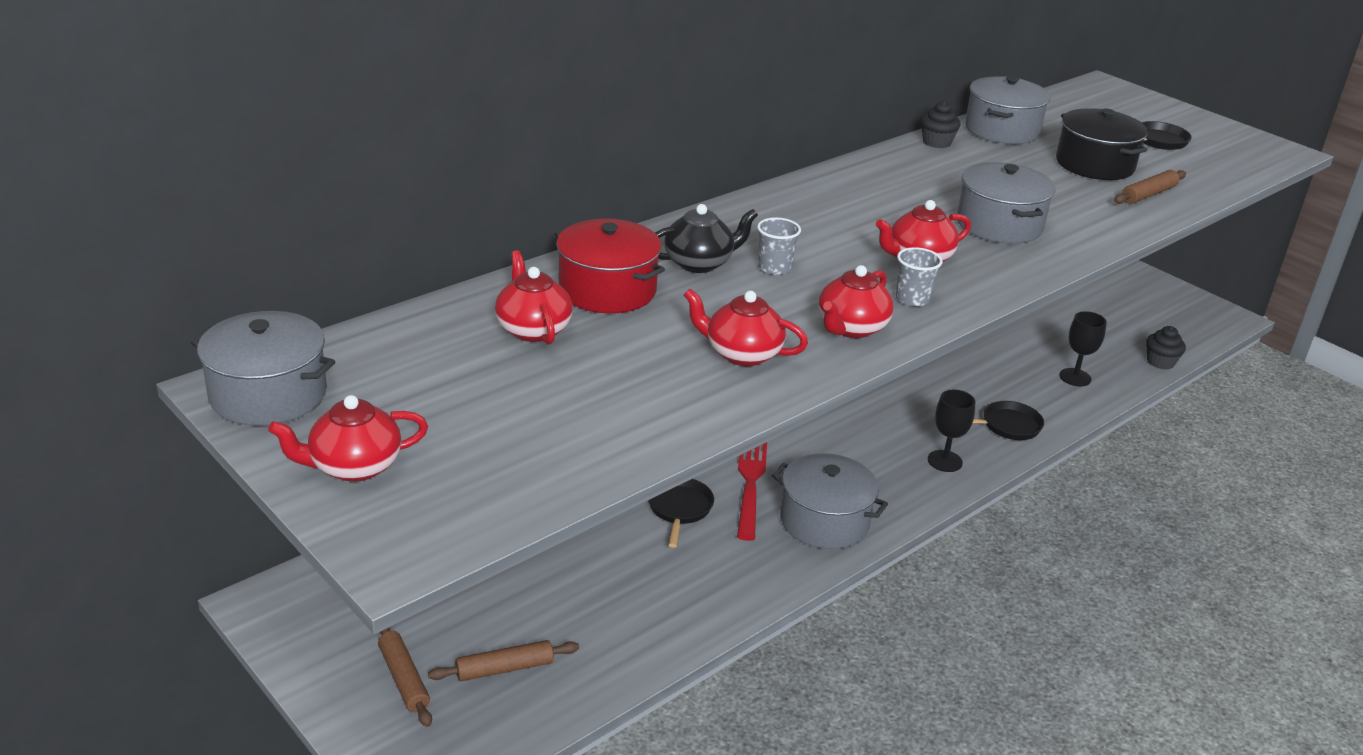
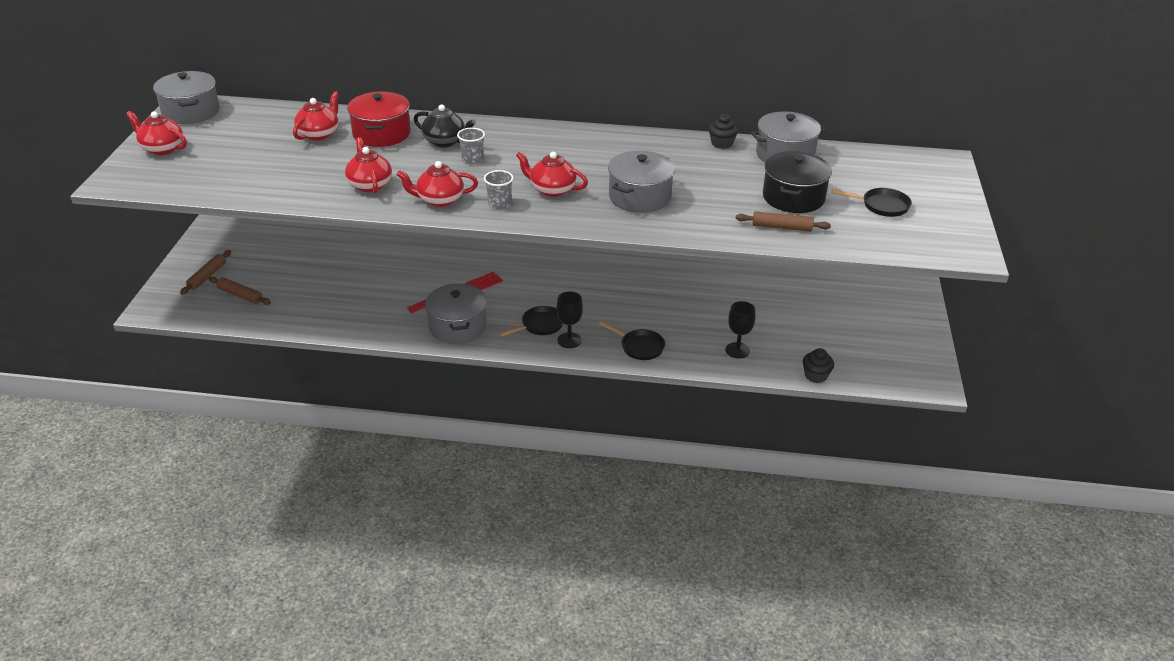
camera: 50 degrees right, 5 degrees up
black pan [648,479,714,547] -> black pan moved to [499,306,563,337]

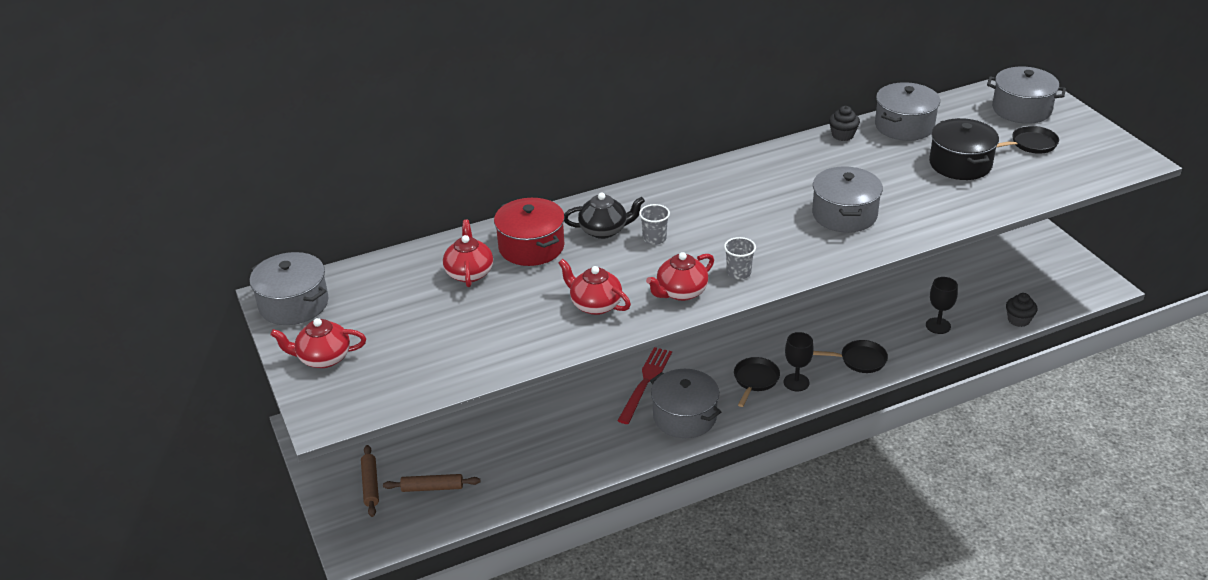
camera: 30 degrees left, 0 degrees up
red teapot [516,151,588,197] -> none
brown rolling pin [736,211,831,232] -> none
none -> grey pot [987,67,1066,124]

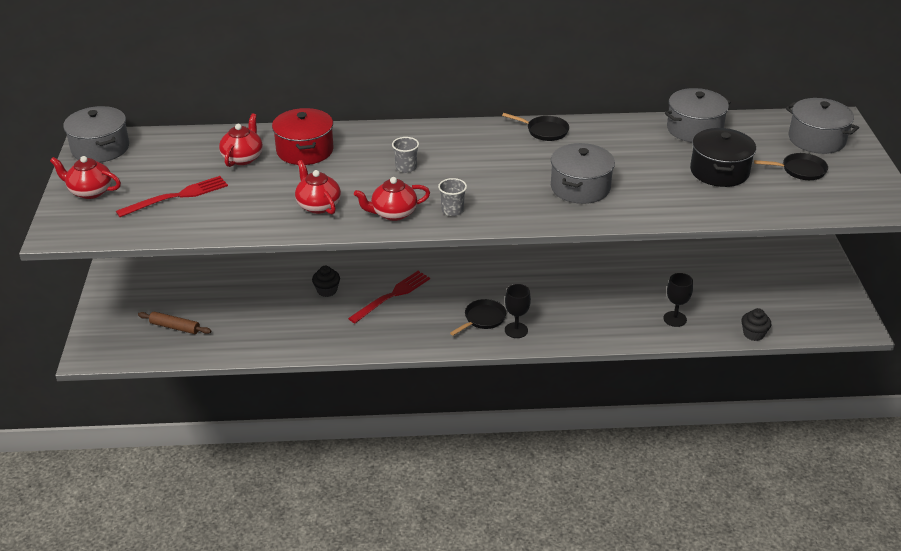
camera: 20 degrees right, 0 degrees up
brown rolling pin [361,445,379,517] -> none
black teapot [564,192,645,239] -> none
grey pot [650,369,721,438] -> none
black pan [813,340,888,373] -> black pan moved to [502,113,569,141]
black cupcake [829,106,860,141] -> black cupcake moved to [312,266,340,297]
none -> red fork [116,176,228,217]

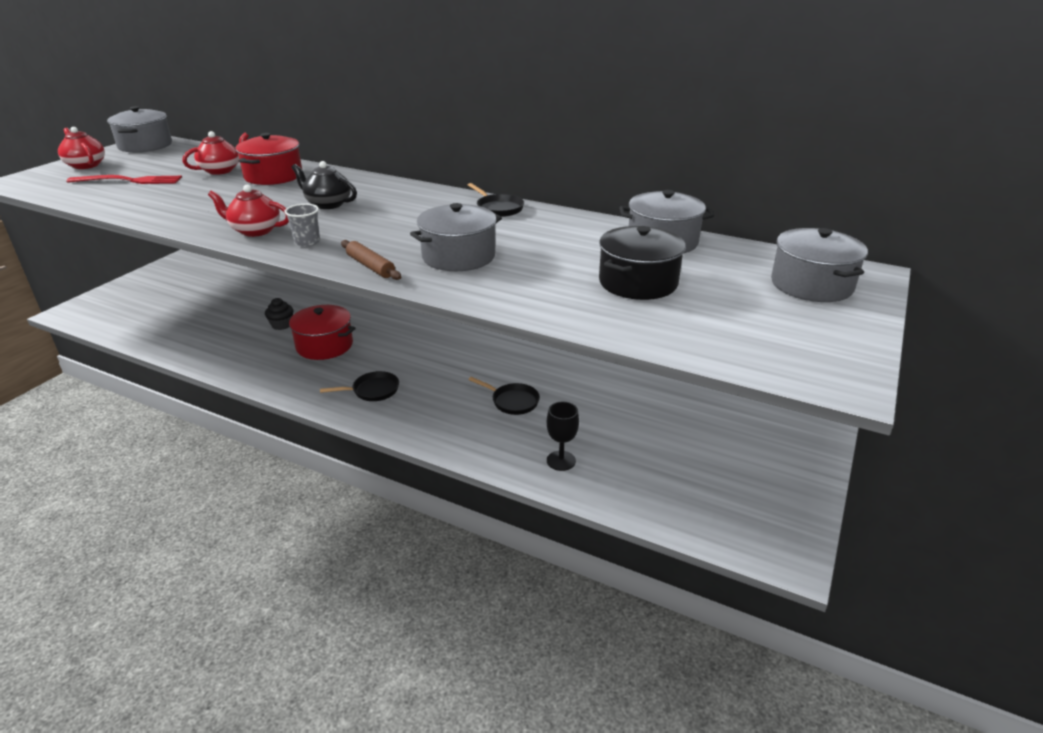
camera: 30 degrees right, 5 degrees down
brown rolling pin [138,312,211,334] -> brown rolling pin moved to [341,240,401,280]
red teapot [295,160,341,214] -> none
red fork [348,271,430,323] -> red pot [287,305,356,360]
grey cup [392,137,419,173] -> black teapot [291,161,357,209]
black goblet [505,284,531,338] -> none
black cupcake [741,308,771,341] -> none
black pan [754,153,828,180] -> black pan moved to [469,377,540,415]

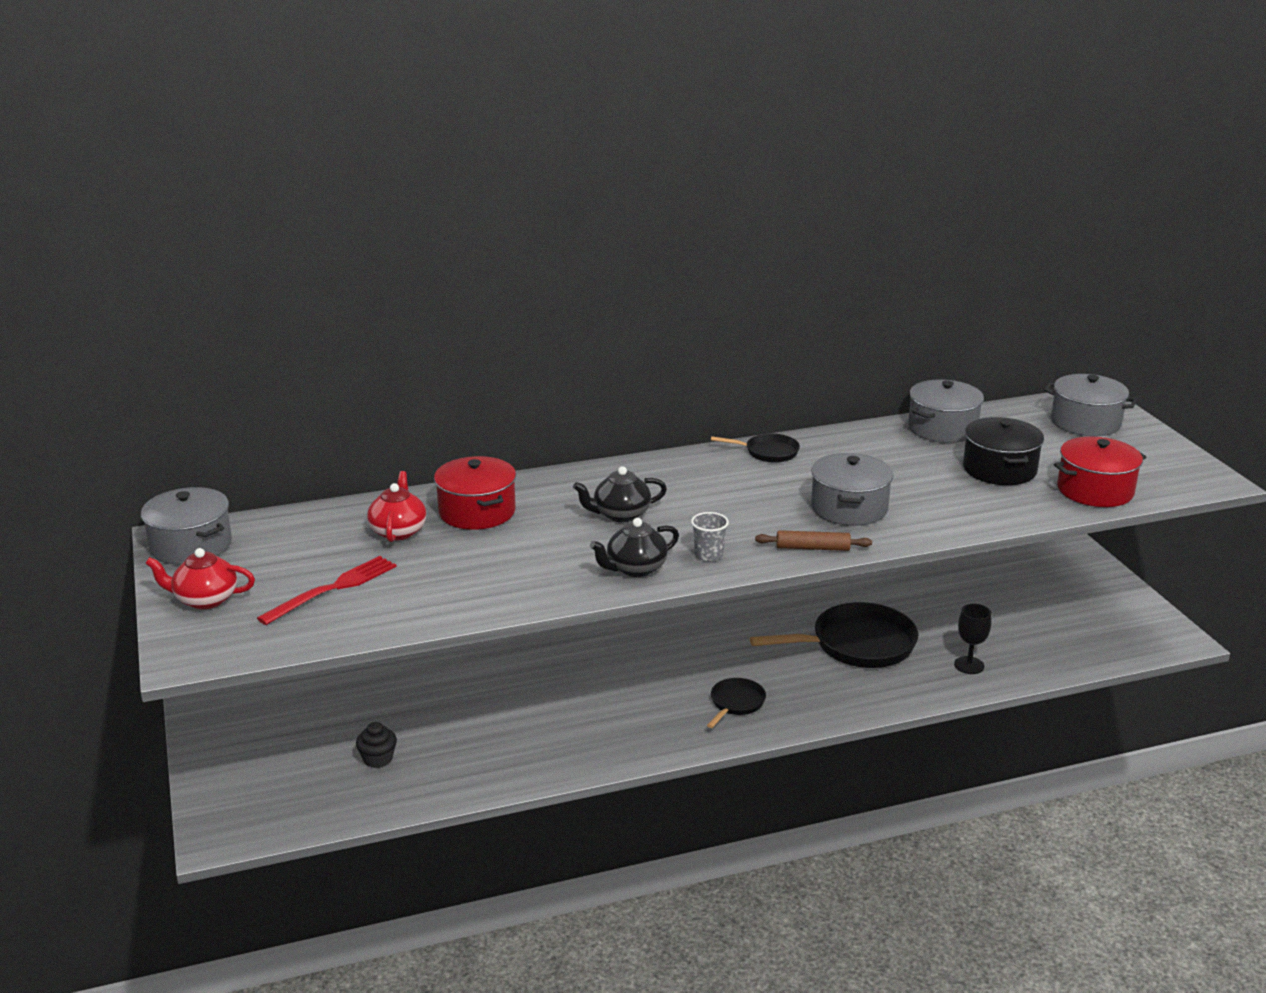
camera: 45 degrees left, 5 degrees down
red teapot [208,185,289,237] -> black teapot [590,518,679,577]
black cupcake [265,298,293,330] -> black cupcake moved to [356,722,397,768]
red pot [287,305,356,360] -> red pot moved to [1054,436,1146,507]
black pan [469,377,540,415] -> black pan [750,602,918,668], size x1.97

